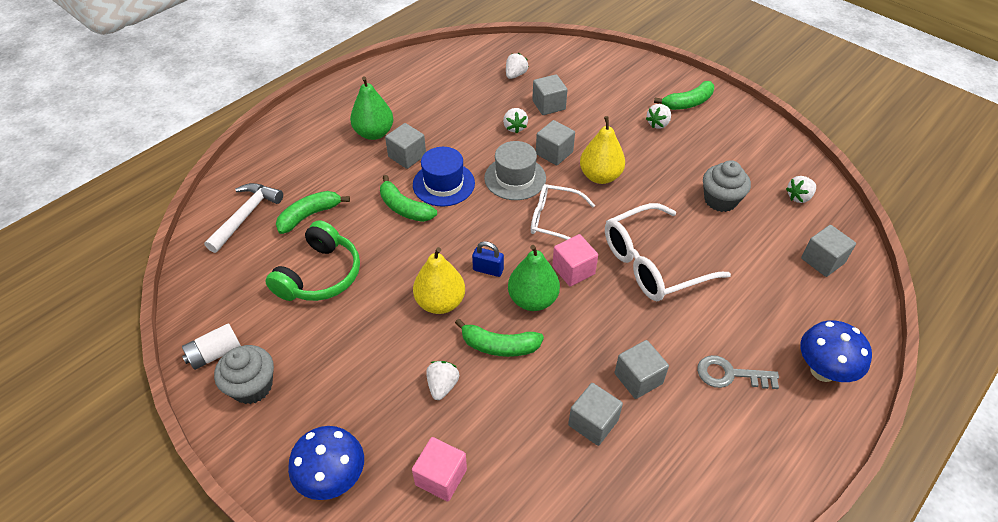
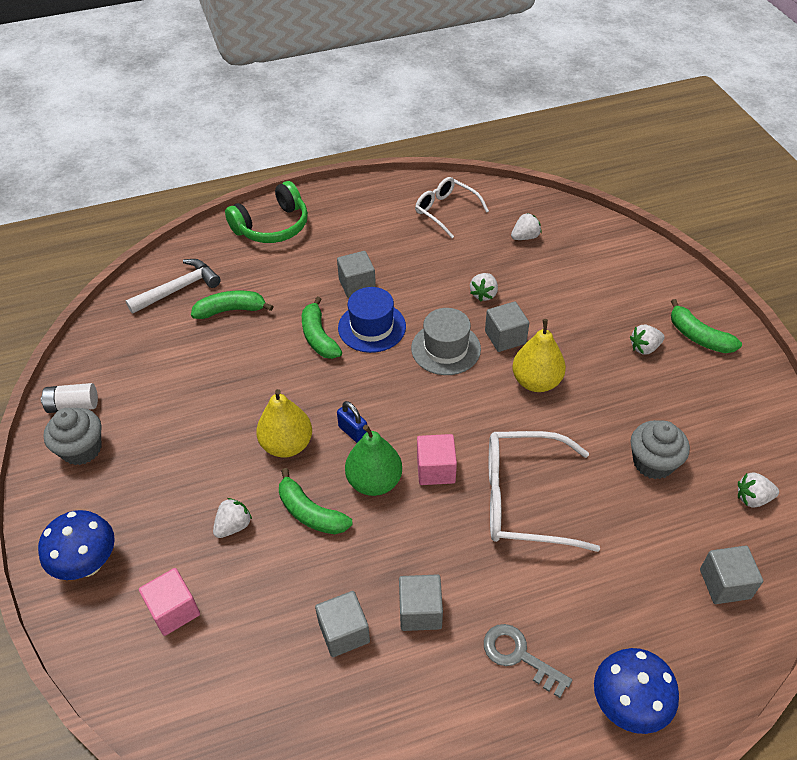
camera: 30 degrees right, 0 degrees up
green headphones [265,220,360,301] -> green headphones moved to [225,181,308,243]
green pear [350,76,394,140] -> none
white glasses [531,184,595,240] -> white glasses moved to [415,177,489,238]
grey cube [532,74,567,115] -> none
green banana [654,81,714,110] -> green banana turned 45 degrees clockwise [671,299,742,353]

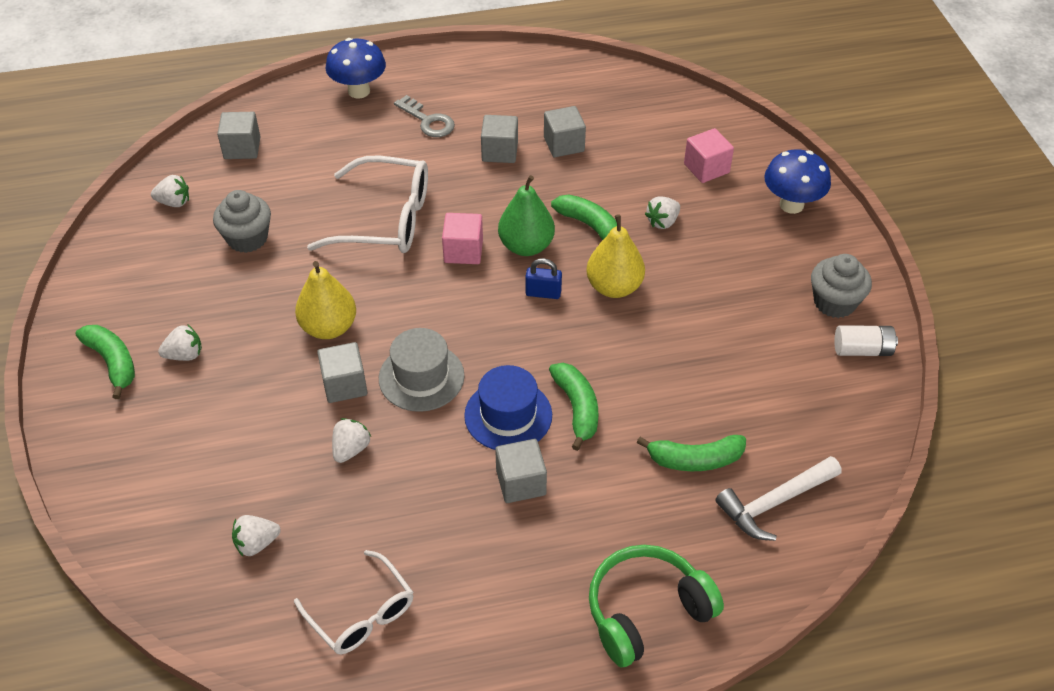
camera: 175 degrees left, 0 degrees up
blue padlock [337,401,367,443] -> blue padlock turned 45 degrees counterclockwise [525,258,562,299]

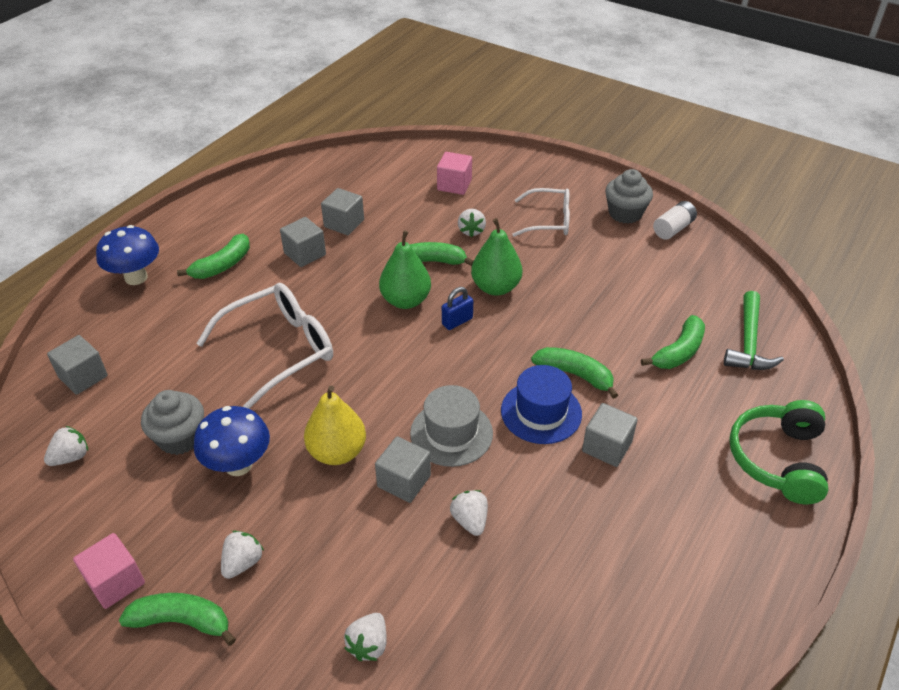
camera: 45 degrees left, 5 degrees down
white strawberry [232,515,281,556] -> white strawberry moved to [344,613,387,661]
white glasses [294,550,413,654] -> white glasses moved to [512,188,570,237]
grey key [394,95,455,137] -> green banana [177,234,250,279]
pink cube [442,213,483,264] -> pink cube moved to [73,533,145,609]
yellow pear [586,214,645,298] -> green pear [471,218,522,296]
white hammer [715,456,842,541] -> green hammer [724,291,784,370]
blue mushroom [764,149,831,214] -> blue mushroom moved to [194,406,270,476]

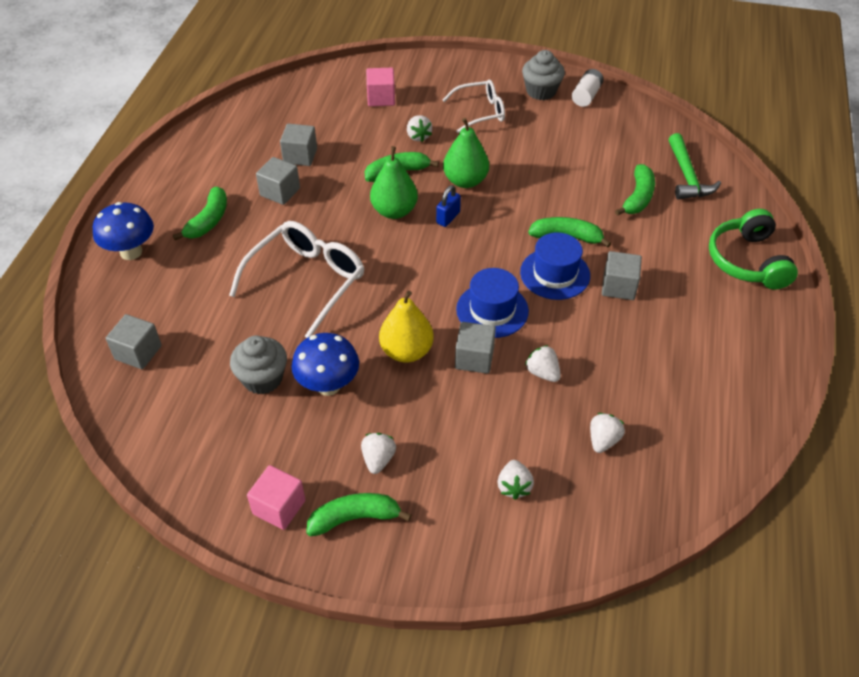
camera: 20 degrees left, 5 degrees up
white strawberry [44,426,88,466] -> white strawberry moved to [590,413,625,453]
grey hat [410,385,493,467] -> blue hat [456,268,529,338]

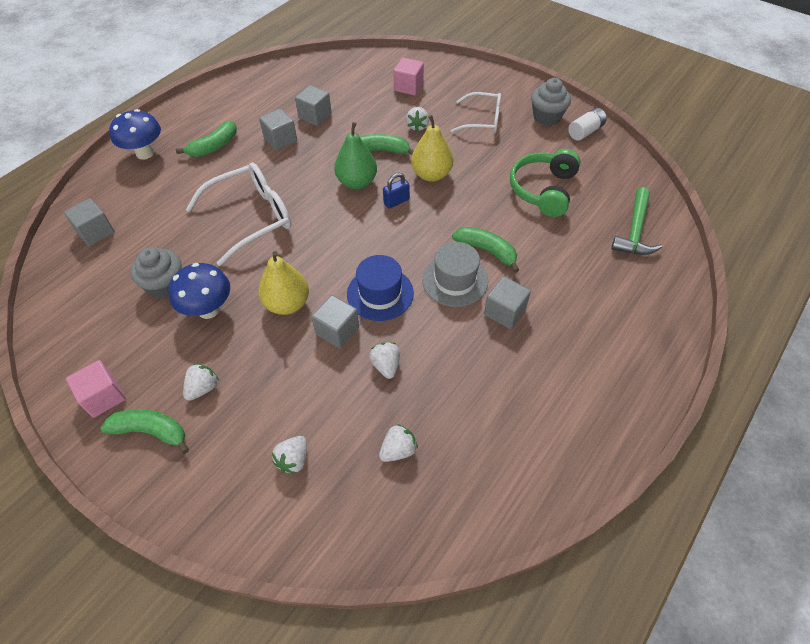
camera: 25 degrees right, 5 degrees up
green pear [443,118,489,188] -> yellow pear [411,115,453,182]
blue hat [520,232,590,300] -> grey hat [422,242,488,307]
green banana [615,164,655,216] -> none
green headphones [709,209,798,289] -> green headphones moved to [510,149,581,217]

